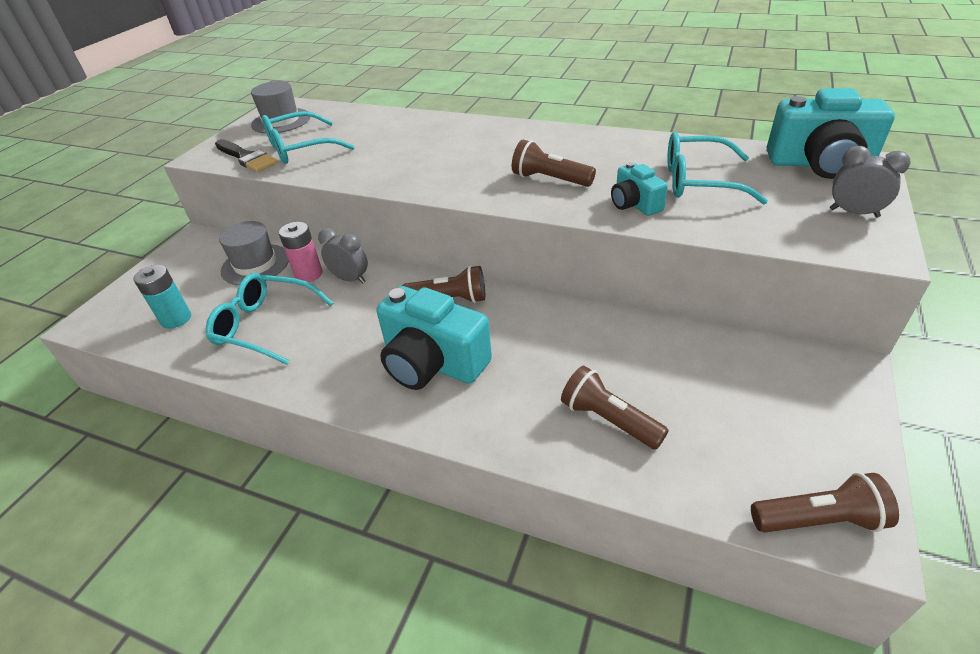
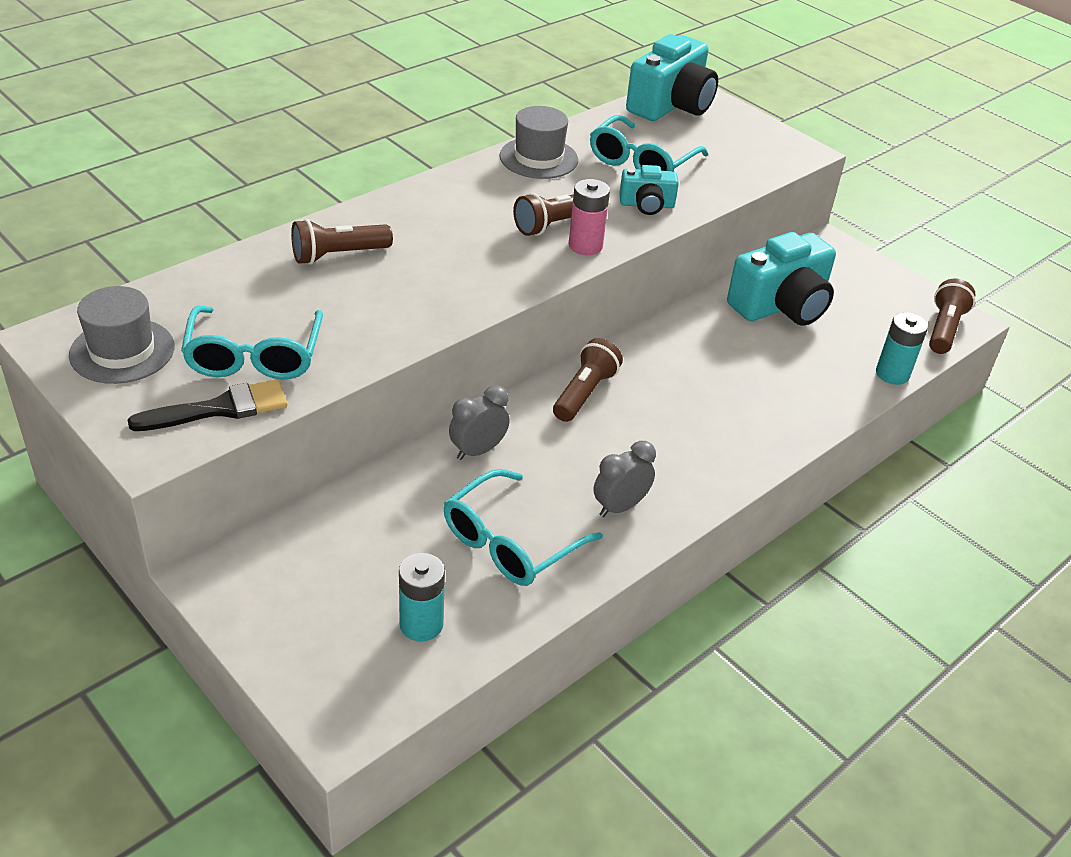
camera: 70 degrees left, 0 degrees up
grey hat [219,221,289,285] -> grey hat moved to [500,106,578,179]
pink battery [279,222,323,282] -> pink battery moved to [569,179,610,255]
turquoise camera [377,286,492,390] -> turquoise camera moved to [727,232,836,326]
brown flashlight [561,366,669,450] -> brown flashlight moved to [291,219,393,264]
grey clock [830,146,911,218] -> grey clock moved to [594,441,656,517]
none -> turquoise battery [876,312,928,385]

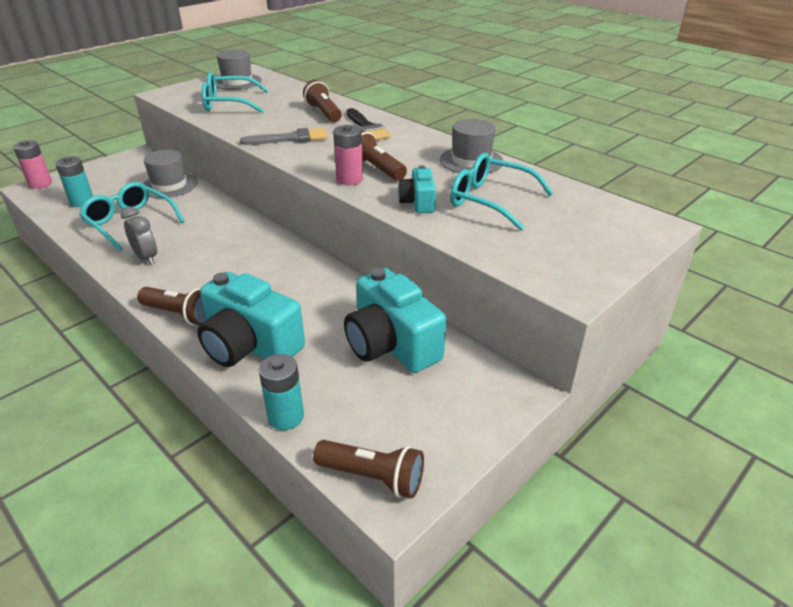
camera: 90 degrees right, 5 degrees down
black brush [128,379,288,431] -> black brush moved to [346,108,391,140]
grey clock [449,386,510,460] -> none
brown flashlight [553,338,623,422] -> brown flashlight moved to [137,287,207,326]
turquoise camera [626,34,718,121] -> turquoise camera moved to [197,272,305,367]
none -> pink battery [13,140,52,189]
none -> grey hat [143,150,198,198]
none -> grey brush [240,128,328,145]

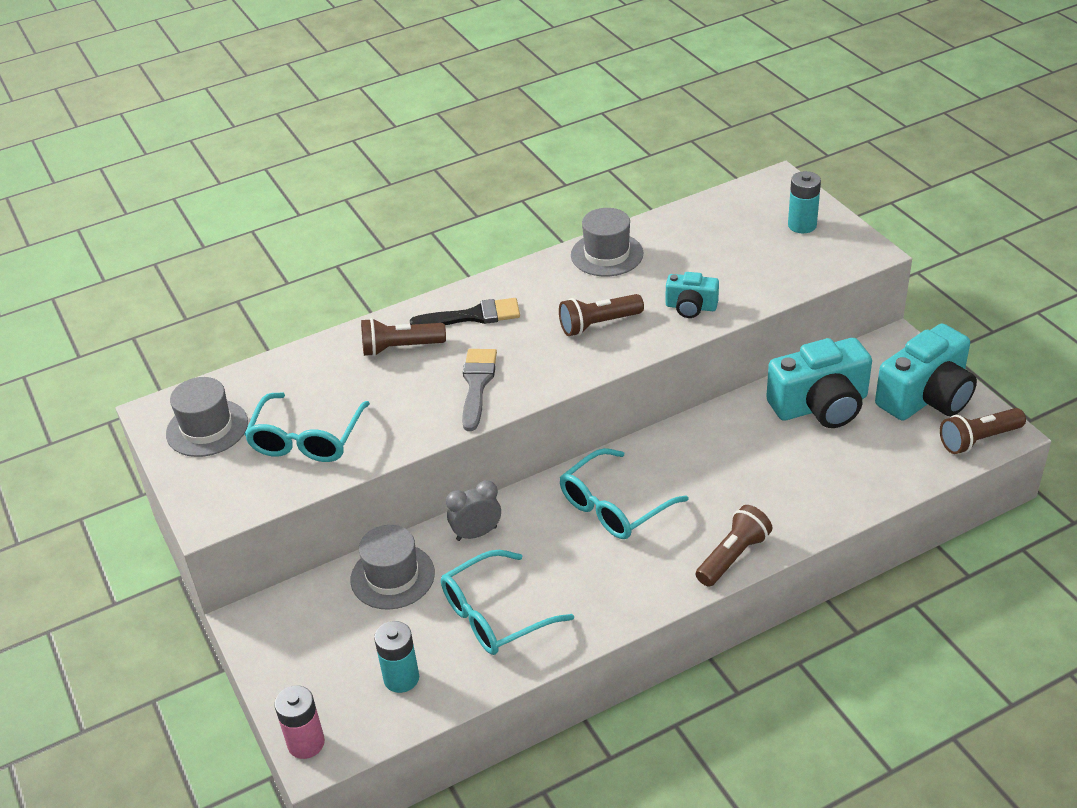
camera: 70 degrees left, 5 degrees up
grey clock [121,207,157,265] -> grey clock moved to [446,480,501,541]
turquoise camera [197,272,305,367] -> turquoise camera moved to [875,324,977,421]
turquoise battery [258,354,304,430] -> turquoise battery moved to [788,171,821,233]
brown flashlight [313,440,424,499] -> brown flashlight turned 150 degrees counterclockwise [940,408,1026,454]
pink battery [333,125,363,185] -> none
turquoise glasses [450,153,553,231] -> turquoise glasses moved to [560,448,689,539]

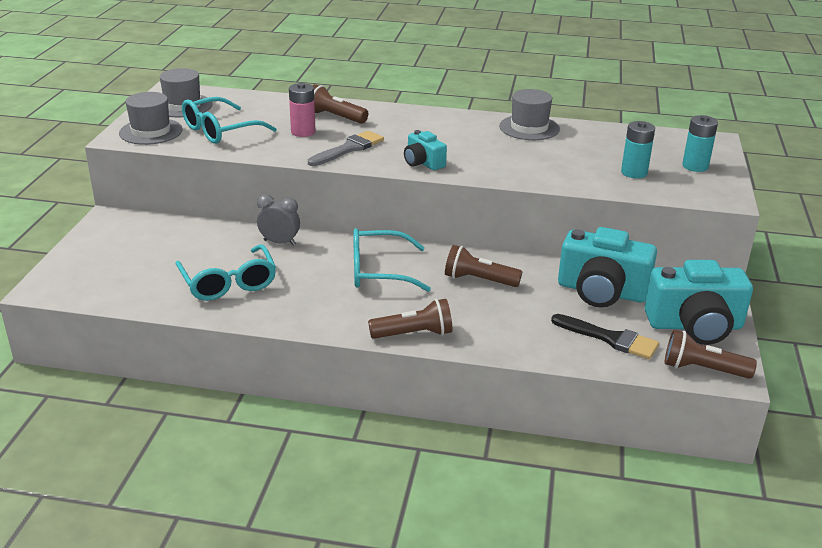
camera: 35 degrees right, 10 degrees down
pink battery [274,685,325,759] -> pink battery moved to [289,83,315,137]
grey hat [350,525,435,610] -> grey hat moved to [119,92,183,145]
turquoise battery [374,621,419,693] -> turquoise battery moved to [621,121,655,178]
black brush [410,298,520,325] -> black brush moved to [551,314,659,359]
turquoise glasses [441,550,574,655] -> turquoise glasses turned 120 degrees counterclockwise [175,244,276,301]
brown flashlight [559,294,644,336] -> brown flashlight moved to [445,245,522,287]
turquoise camera [666,272,719,318] -> turquoise camera moved to [404,130,447,170]

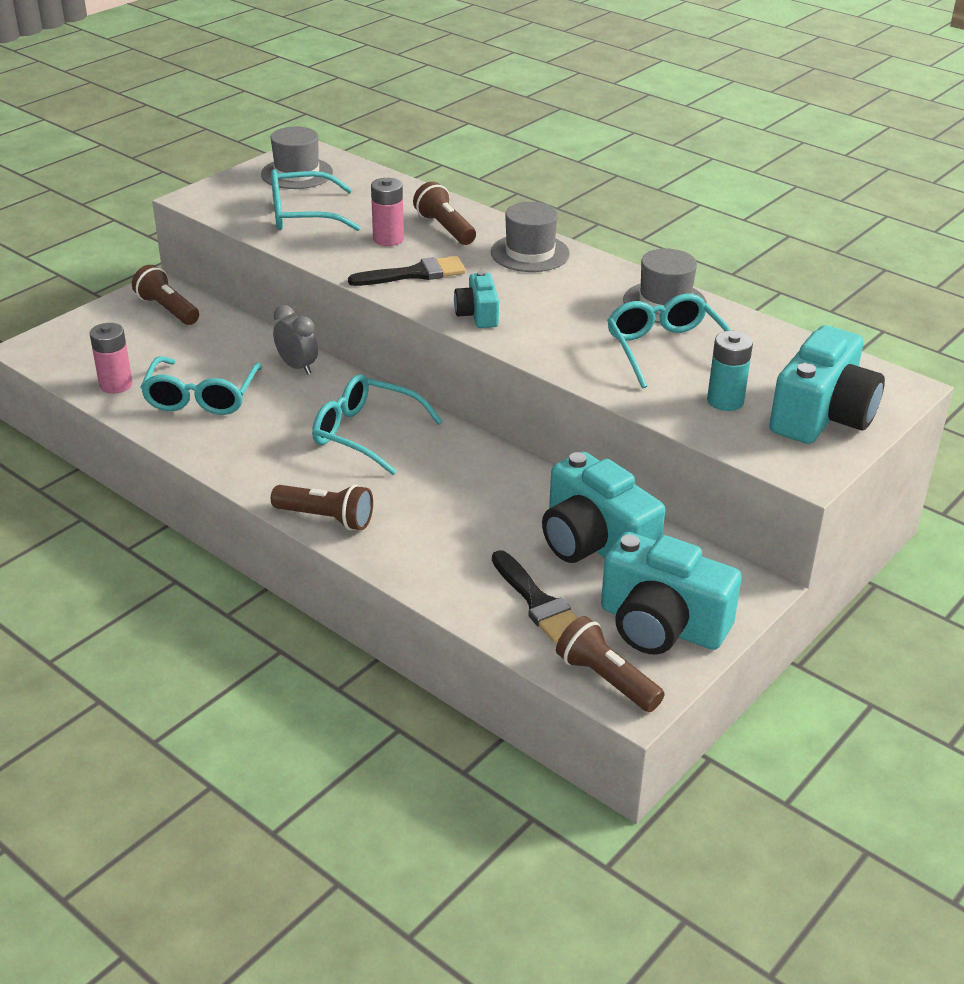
camera: 30 degrees right, 5 degrees up
grey hat [119,92,183,145] -> grey hat moved to [491,202,570,272]
grey brush [308,131,384,166] -> black brush [348,256,466,286]
brown flashlight [445,245,522,287] -> brown flashlight moved to [132,265,199,325]
turquoise battery [682,115,718,172] -> turquoise camera [769,325,885,444]
none -> pink battery [90,323,132,394]
none -> turquoise glasses [607,294,731,389]

